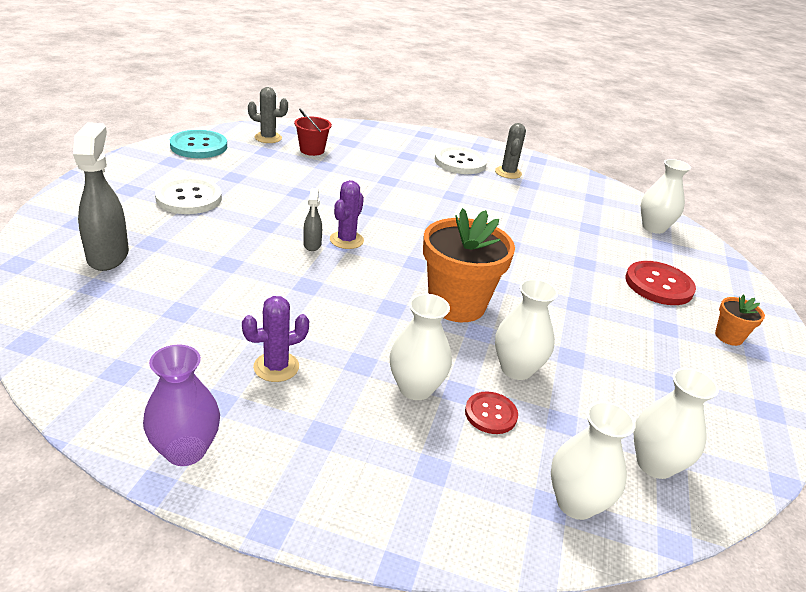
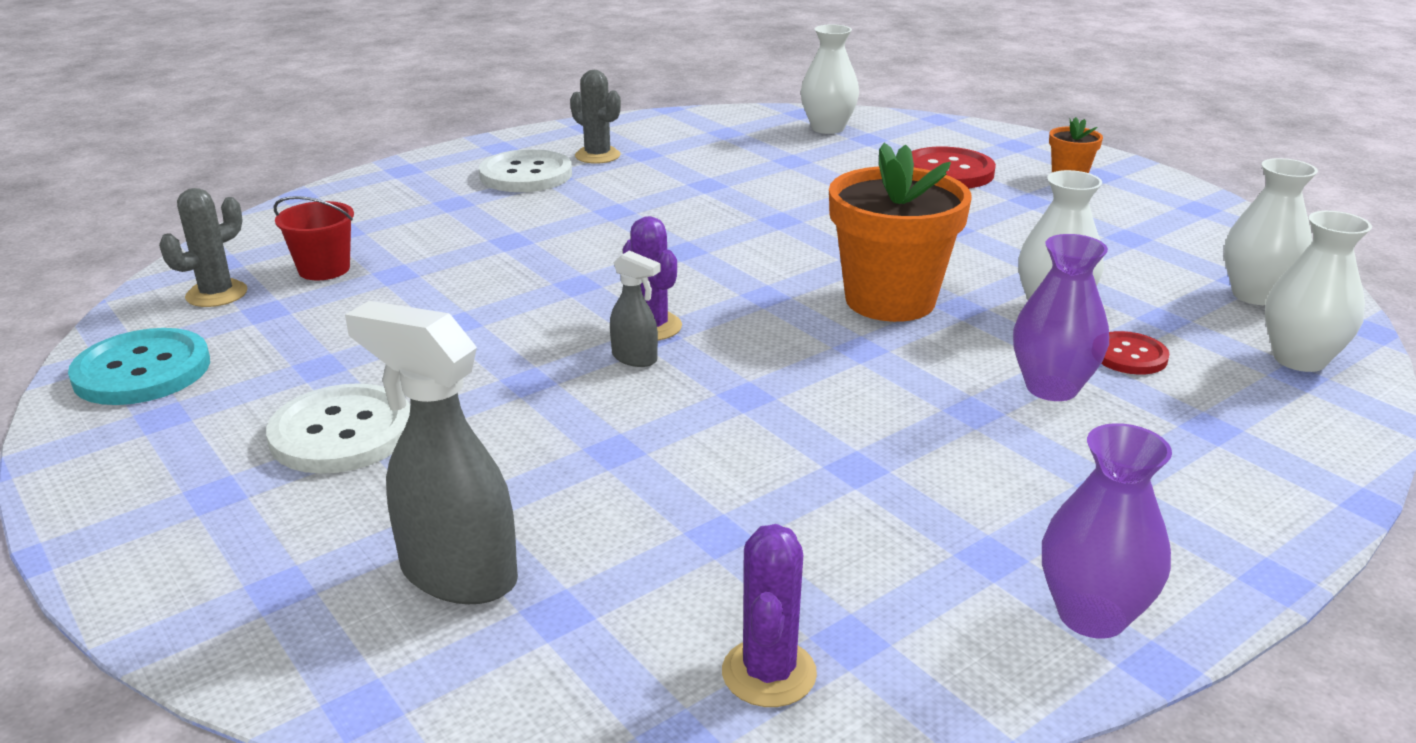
camera: 50 degrees left, 5 degrees down
purple cactus [242,296,309,382] -> purple cactus moved to [722,524,817,707]
white vase [390,294,452,400] -> purple vase [1013,234,1109,401]

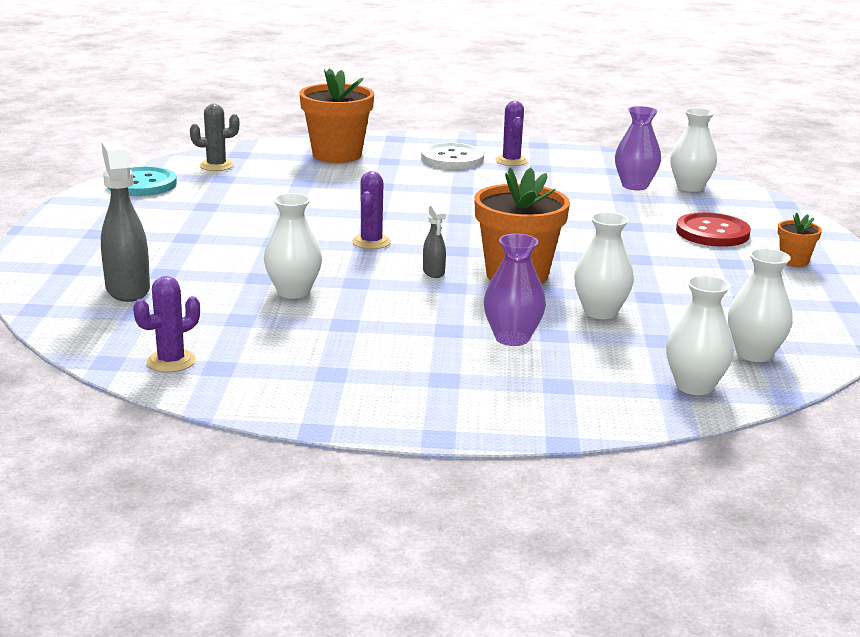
camera: 40 degrees right, 5 degrees down
white button [266,383,410,474] -> none
red bucket [274,196,354,280] -> none
grey cactus [570,70,621,164] -> purple cactus [495,101,528,166]
grey spray bottle [610,250,661,367] -> grey spray bottle moved to [423,203,446,278]
purple vase [1042,423,1172,639] -> purple vase moved to [615,106,661,190]
red button [1101,331,1169,375] -> none
none -> white vase [264,193,322,299]
none -> orange flower pot [299,68,374,163]

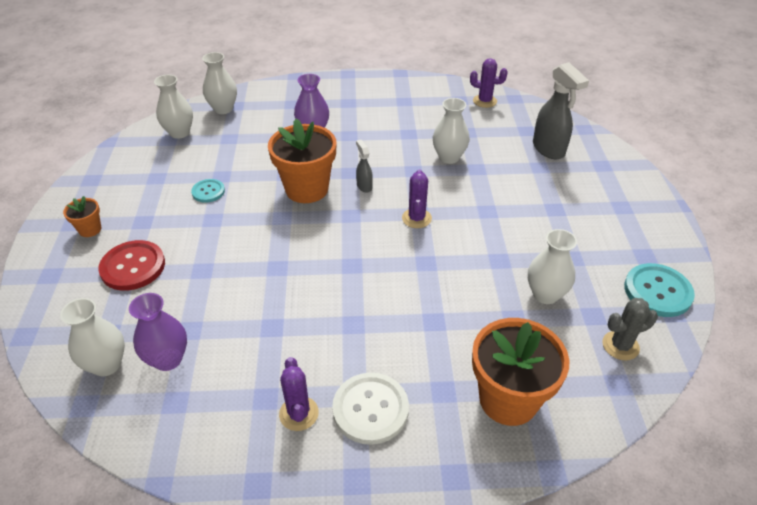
camera: 175 degrees right, 20 degrees up
purple cactus [133,276,200,372] -> purple cactus turned 60 degrees clockwise [470,58,508,108]
white vase [574,212,634,319] -> white vase moved to [528,229,577,304]
none -> turquoise button [191,179,225,203]

